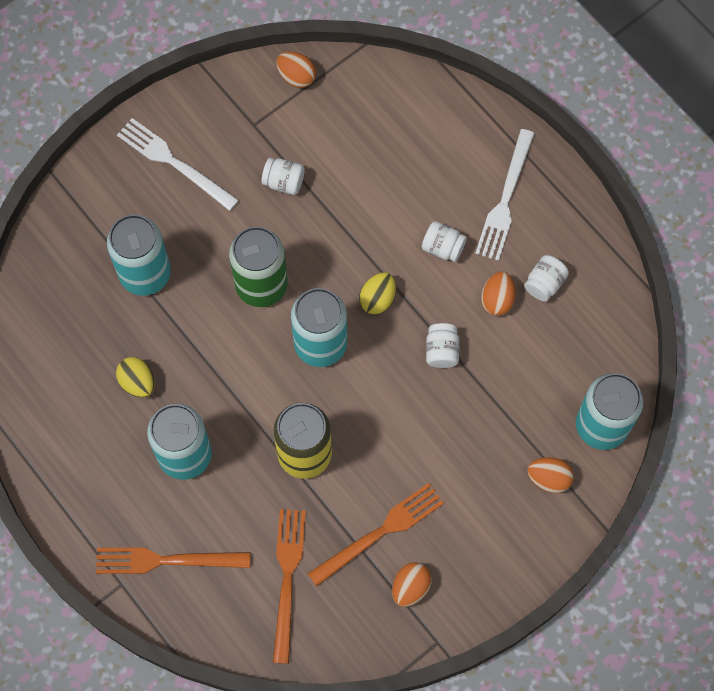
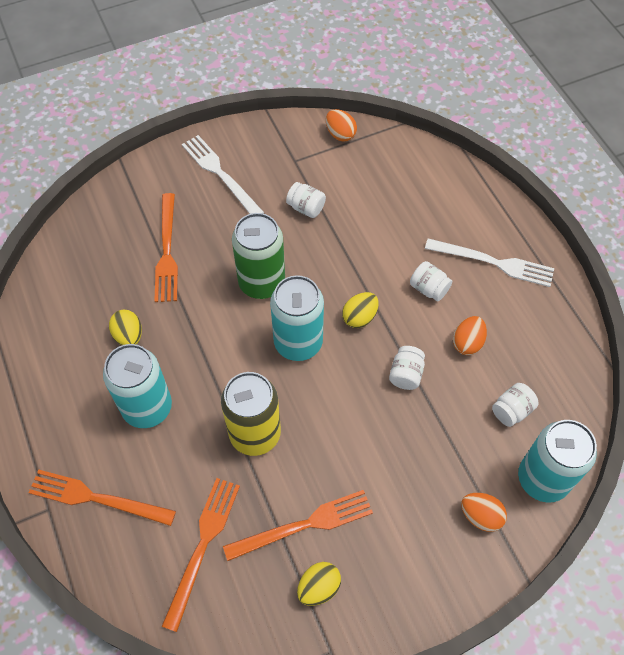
camera: 15 degrees right, 10 degrees down
turquoise can [107,215,171,296] -> orange fork [155,193,178,302]
orange egg [392,562,432,607] -> yellow egg [297,562,341,606]
white fork [475,129,535,261] -> white fork turned 105 degrees counterclockwise [425,238,554,287]
white jar [524,255,569,302] -> white jar moved to [492,383,538,427]

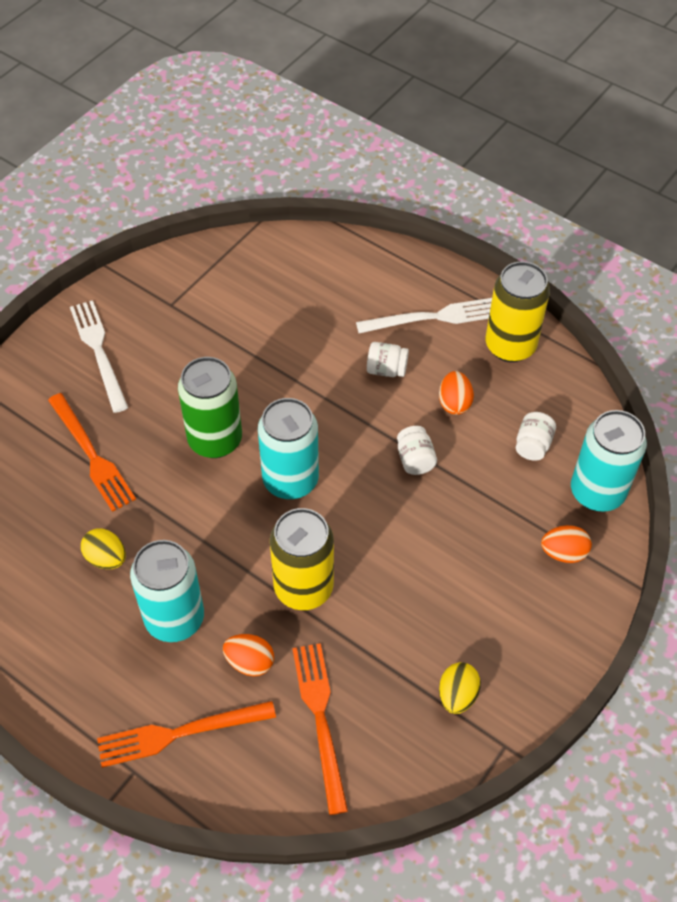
camera: 30 degrees left, 5 degrees down
white fork [182,135,264,214] -> white fork turned 45 degrees clockwise [70,300,128,413]
orange fork [223,490,373,561] -> none
white jar [286,182,326,218] -> none
orange egg [326,109,357,142] -> orange egg moved to [223,634,274,676]
yellow egg [342,292,379,328] -> none
none -> yellow can [486,261,550,362]

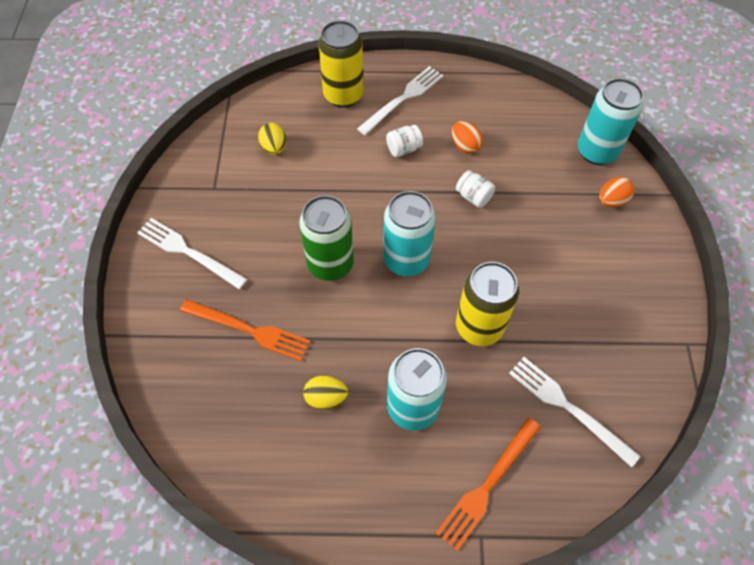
camera: 35 degrees left, 5 degrees up
orange egg [223,634,274,676] -> none
orange fork [292,643,348,815] -> white fork [509,357,640,467]
yellow egg [439,662,481,714] -> yellow egg moved to [258,123,286,155]
yellow can [486,261,550,362] -> yellow can moved to [318,20,364,107]
white jar [516,412,556,461] -> none

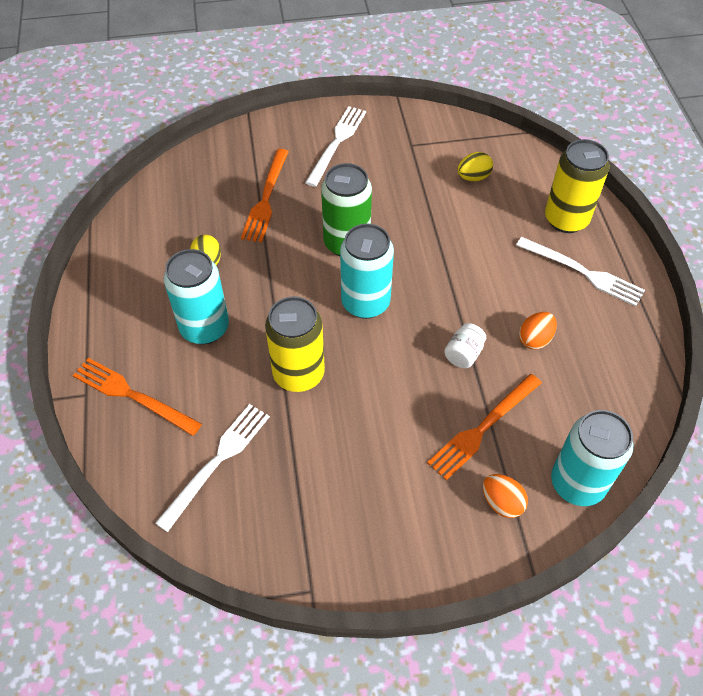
camera: 80 degrees right, 5 degrees down
white jar [386,125,423,157] -> none
none -> orange fork [427,374,541,480]

